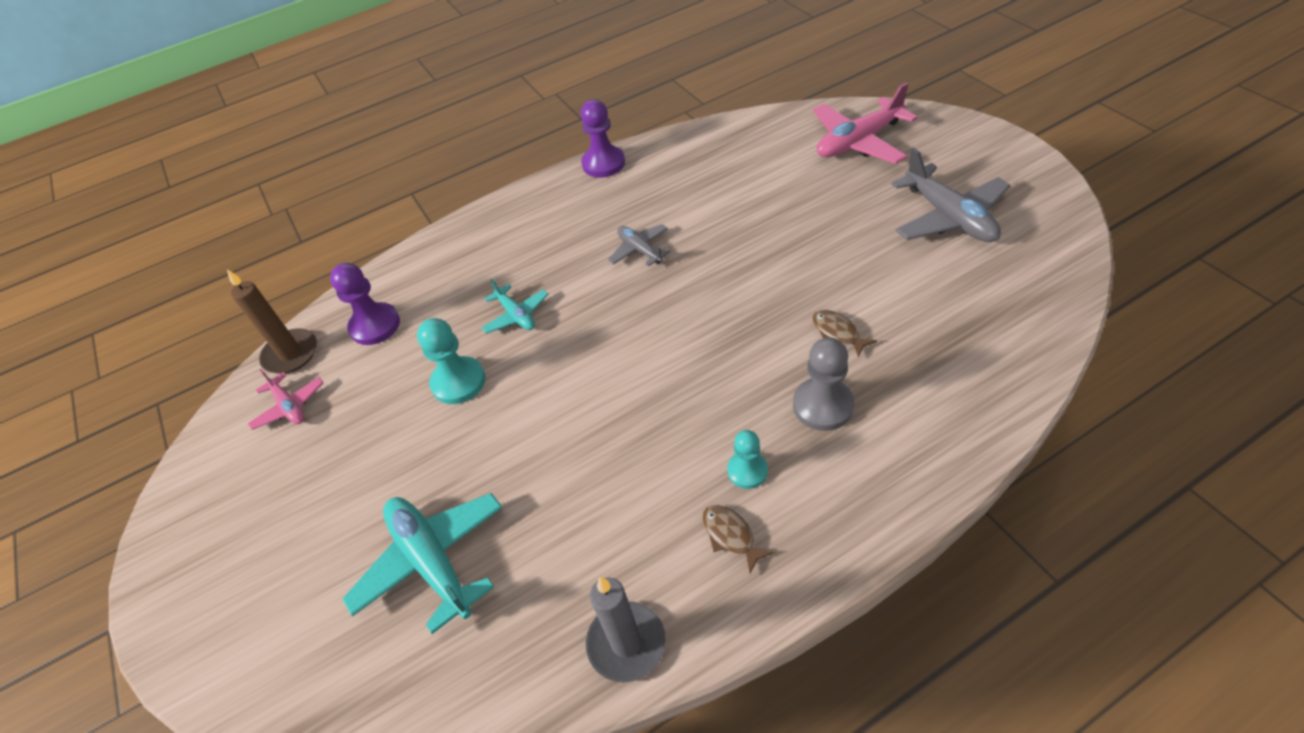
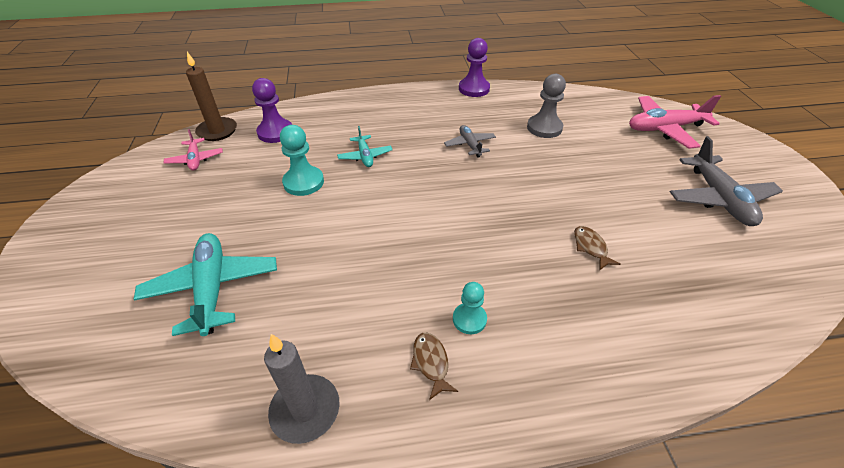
camera: 15 degrees right, 5 degrees down
grey pawn [793,338,854,431] -> grey pawn moved to [527,74,566,138]

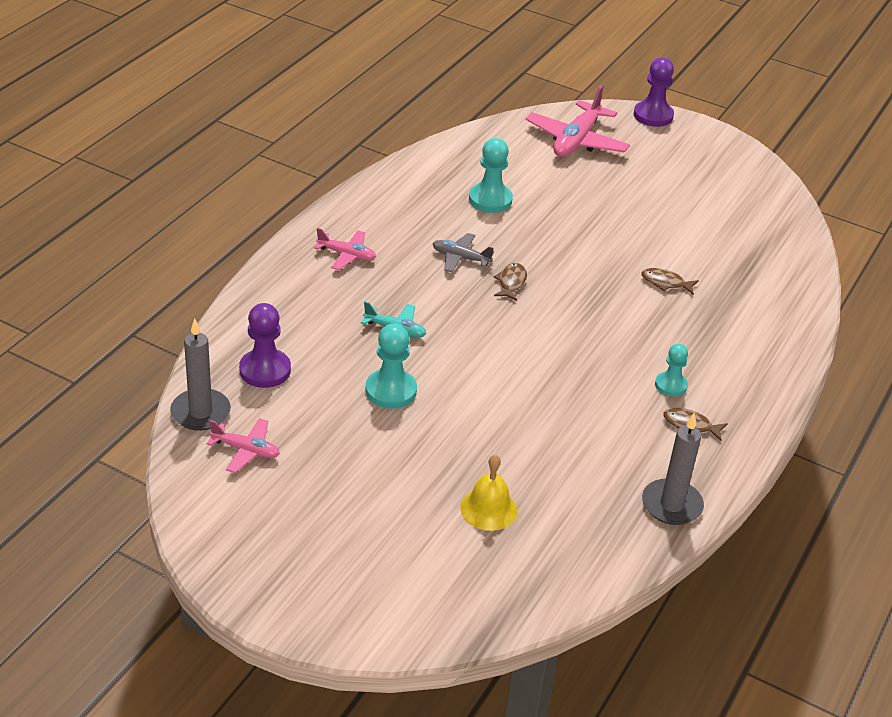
camera: 55 degrees left, 5 degrees down
turquoise plane [134,233,277,336] -> yellow bell [460,454,517,531]
brown candle [186,52,237,141] -> grey candle [170,319,231,431]
purple pawn [459,38,490,97] -> purple pawn moved to [634,57,674,127]
grey pawn [527,74,566,138] -> turquoise pawn [469,138,513,213]
grey plane [670,136,783,226] -> none
none -> pink plane [314,228,376,270]
none -> brown fish [493,263,527,301]

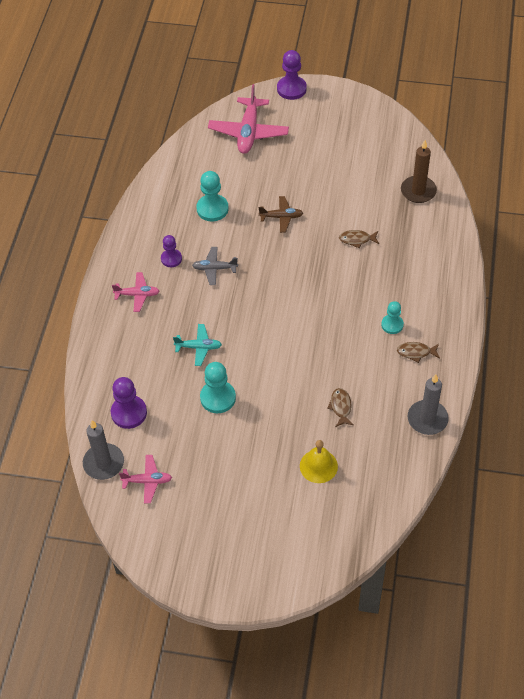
camera: 15 degrees left, 15 degrees up
brown fish [493,263,527,301] -> brown fish moved to [327,388,353,427]
none -> purple pawn [161,235,182,267]
none -> brown plane [258,196,303,233]
none -> brown candle [401,140,437,203]

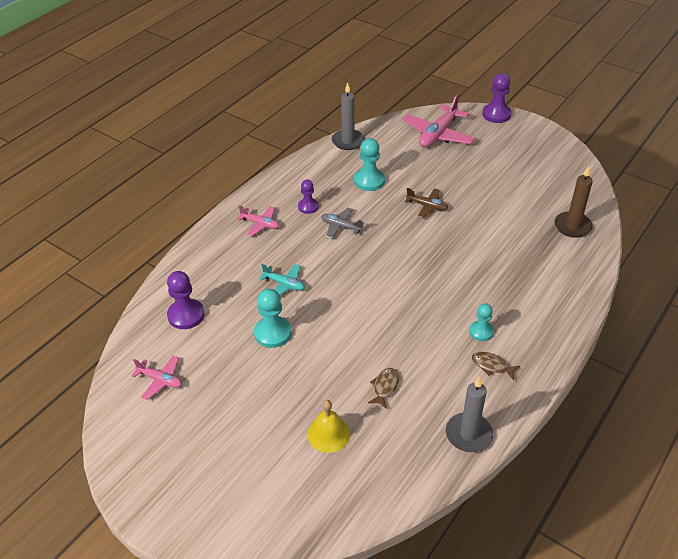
camera: 25 degrees right, 10 degrees down
grey candle [83,420,124,480] -> grey candle moved to [332,82,365,150]
brown fish [339,230,379,248] -> none

